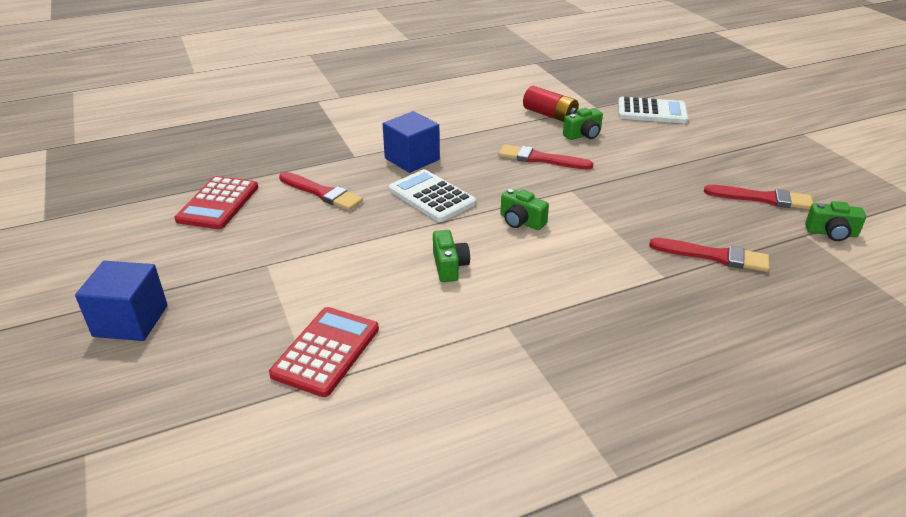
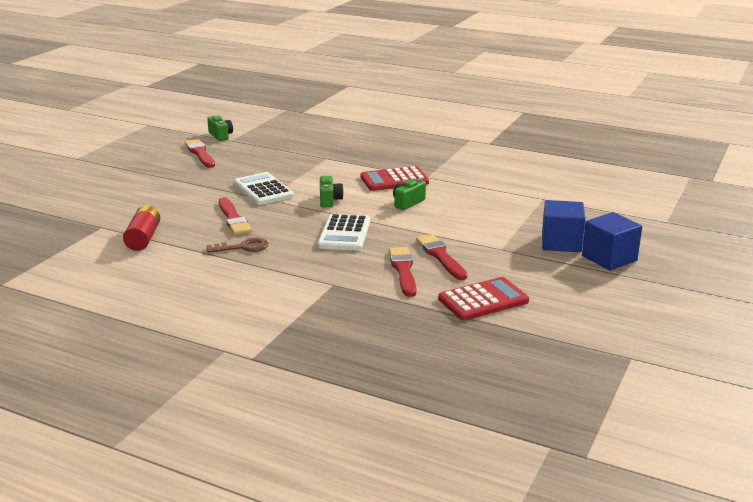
camera: 130 degrees left, 10 degrees down
red calculator [269,307,379,397] -> red calculator moved to [361,166,429,191]
blue cube [383,111,440,173] -> blue cube moved to [542,200,585,252]
green camera [563,108,603,140] -> none
white calculator [618,97,688,123] -> white calculator moved to [234,172,294,205]
red brush [649,238,769,272] -> red brush moved to [416,234,467,280]
none -> brown key [206,237,268,253]

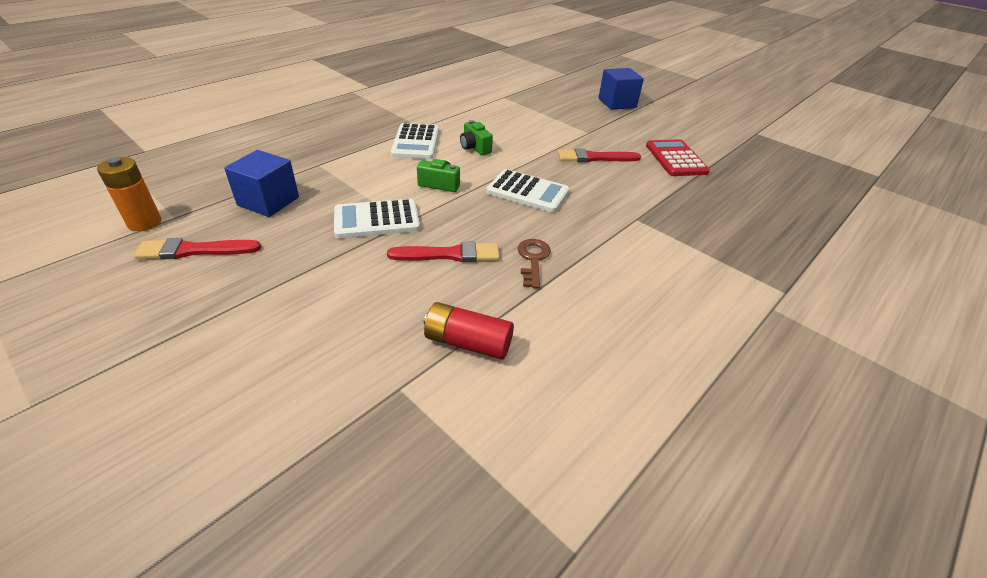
camera: 75 degrees left, 15 degrees up
green camera [207,115,233,141] -> orange battery [97,157,161,231]
red calculator [361,166,429,191] -> white calculator [391,123,439,159]
red brush [389,247,417,297] -> none
blue cube [542,200,585,252] -> blue cube moved to [224,150,299,217]

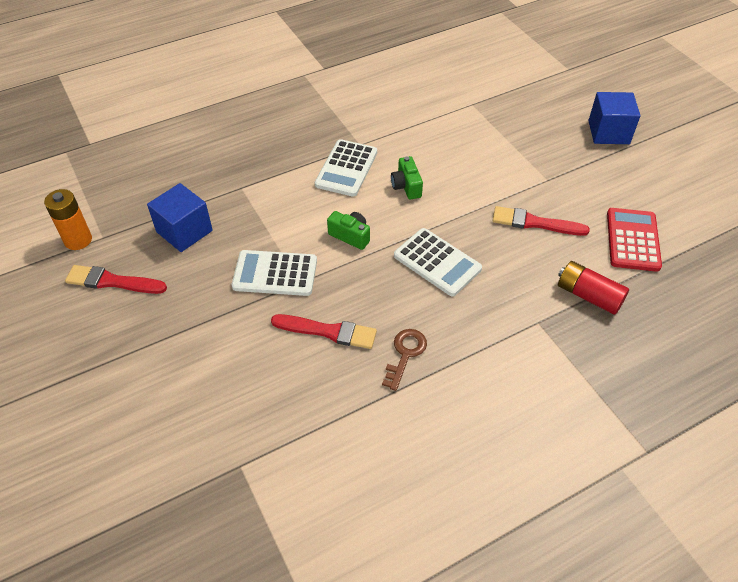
camera: 20 degrees right, 10 degrees up
red battery [424,302,514,360] -> red battery moved to [558,261,629,315]

